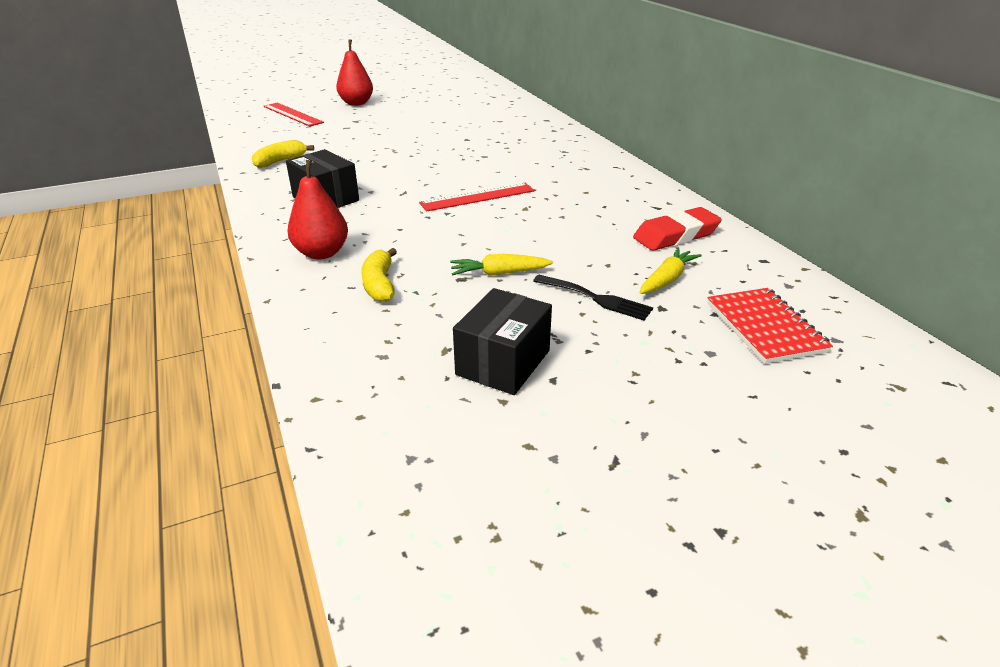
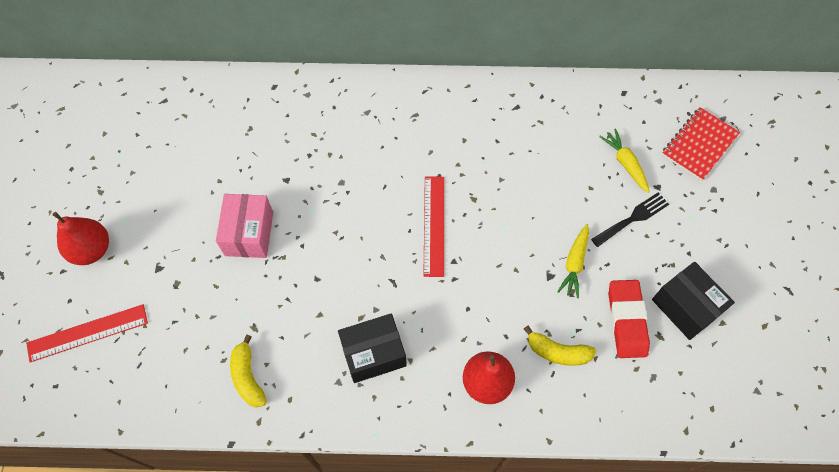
camera: 65 degrees left, 30 degrees up
red eraser [633,207,722,251] -> red eraser moved to [608,280,650,358]
red notebook [707,288,833,364] -> red notebook turned 60 degrees counterclockwise [662,107,740,181]
none -> pink box [216,194,273,258]

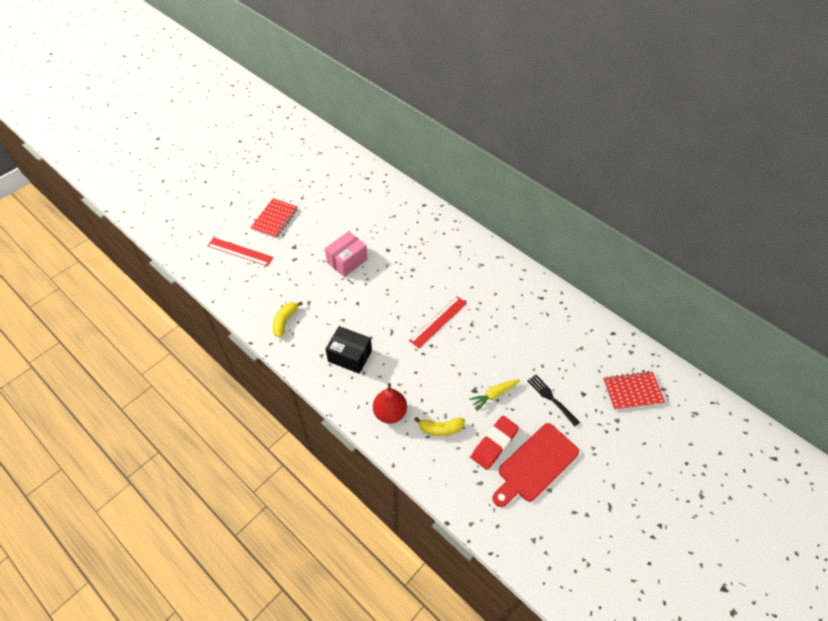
camera: 40 degrees right, 10 degrees down
red pear [52,212,109,265] -> red notebook [250,198,298,238]
yellow banana [524,326,596,366] -> yellow banana turned 60 degrees counterclockwise [414,417,465,436]
black fork [591,192,669,247] -> black fork turned 135 degrees counterclockwise [528,375,580,426]
yellow carrot [599,129,650,193] -> none
black box [652,262,735,340] -> red cutting board [492,423,579,507]

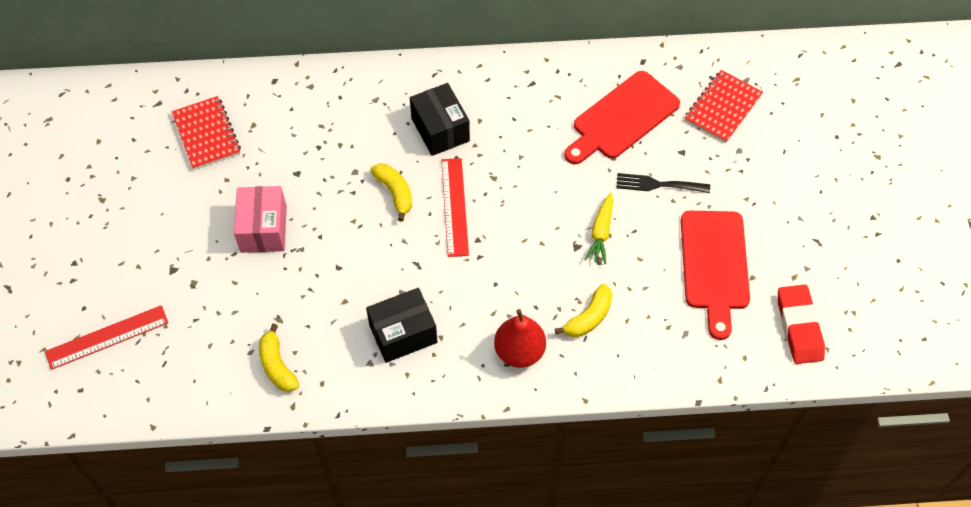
camera: 45 degrees left, 5 degrees up
red notebook [250,198,298,238] -> red notebook moved to [172,96,241,170]
red eraser [471,416,519,470] -> red eraser moved to [778,285,825,364]
none -> yellow banana [370,163,412,222]
none -> black box [410,83,470,156]
none -> red cutting board [564,71,680,164]

